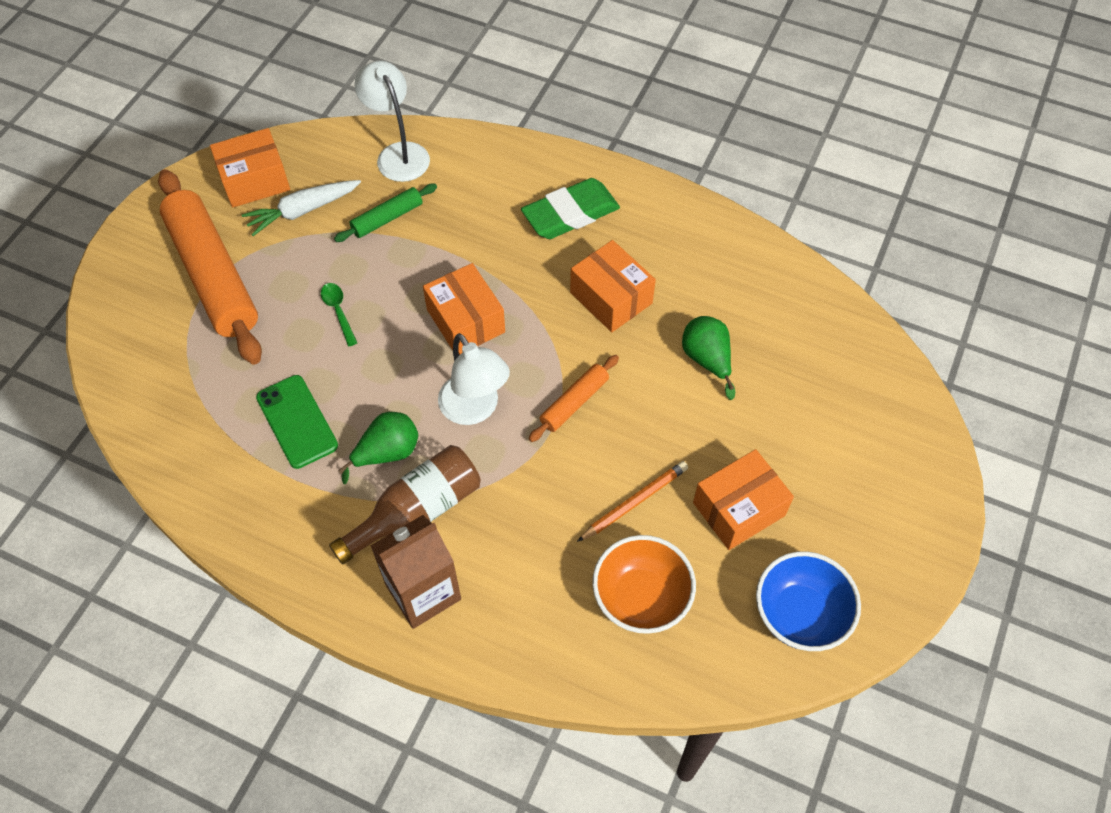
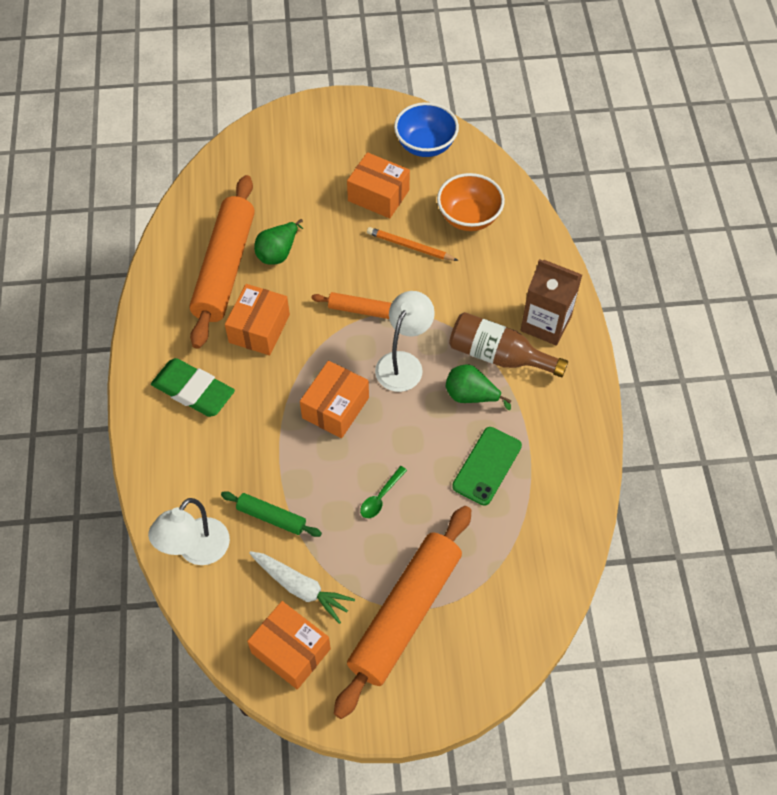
camera: 120 degrees left, 0 degrees up
none -> orange rolling pin [189,175,255,349]

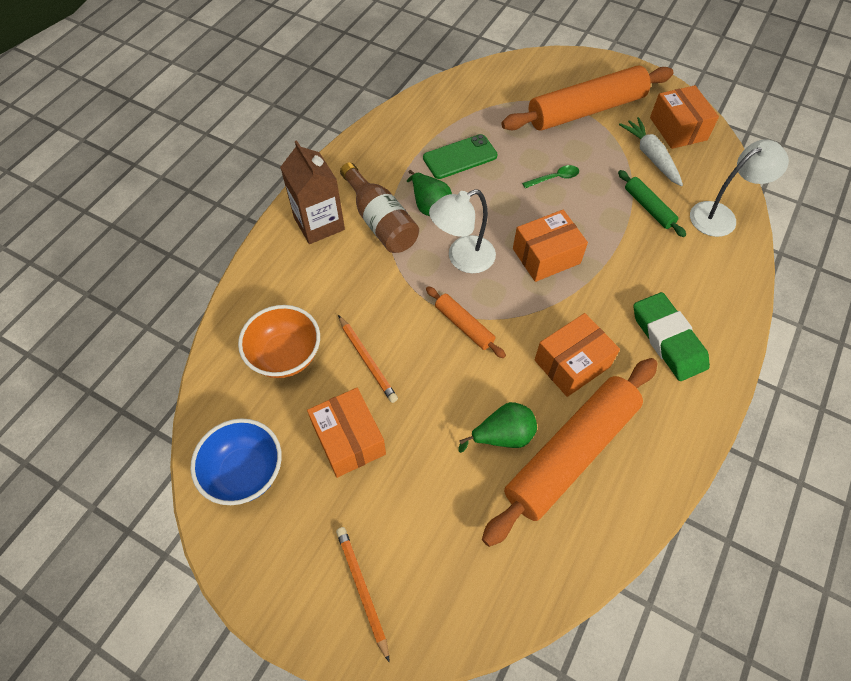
camera: 145 degrees left, 0 degrees up
none -> orange pencil [336,527,390,662]

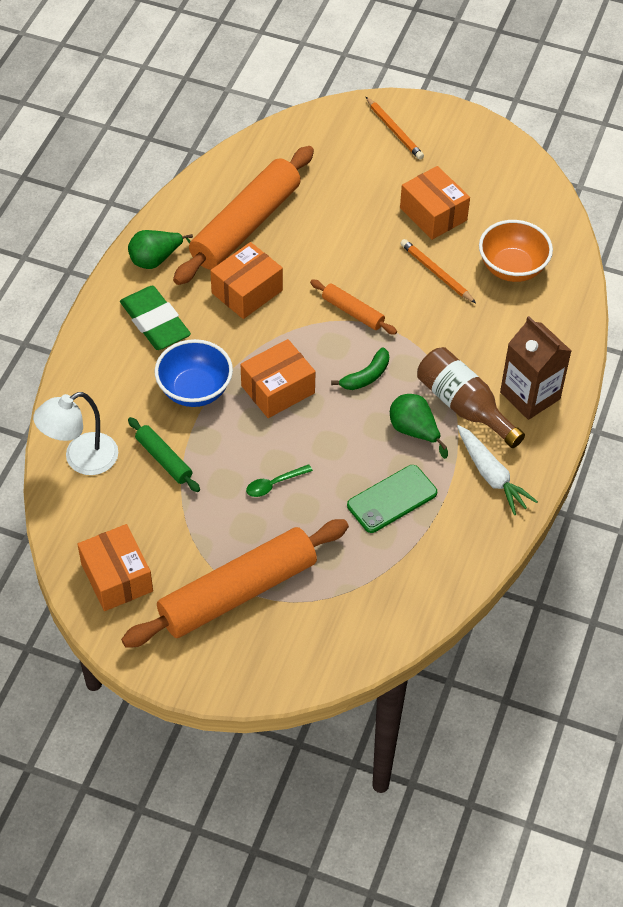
camera: 170 degrees right, 5 degrees down
blue bowl [190,418,282,505] -> blue bowl moved to [155,339,233,407]
white lamp [429,189,496,273] -> green banana [331,347,389,390]
green pear [458,402,537,453] -> green pear moved to [128,230,193,269]
white carrot [619,117,683,186] -> white carrot moved to [457,425,538,515]

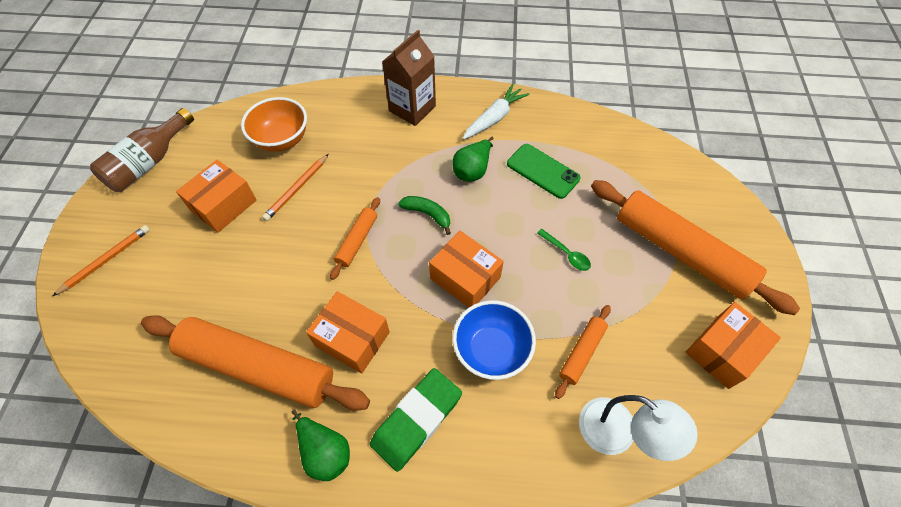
camera: 105 degrees left, 5 degrees up
green rolling pin [128,417,200,492] -> orange rolling pin [555,305,611,399]
brown bottle [417,347,525,448] -> brown bottle moved to [90,108,194,192]

